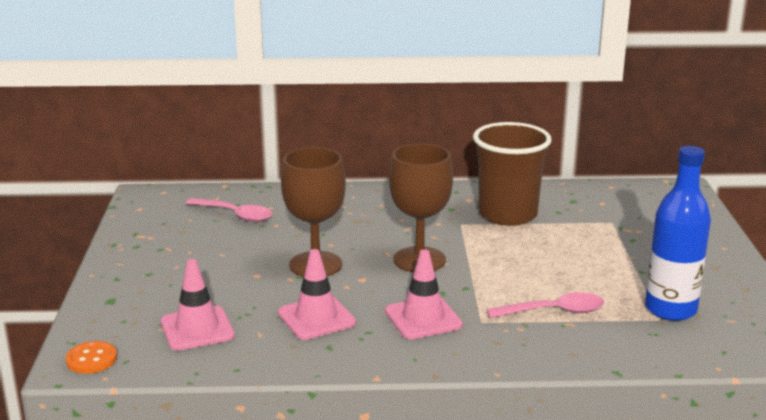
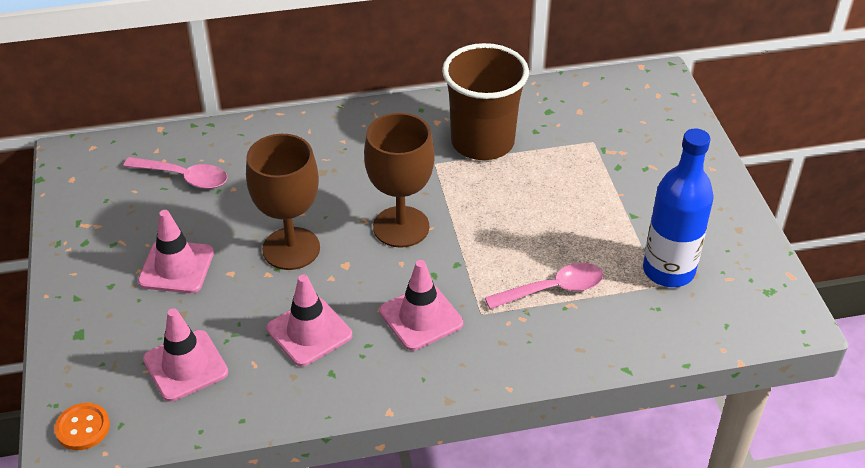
camera: 10 degrees left, 20 degrees up
none -> pink traffic cone [138,210,214,293]

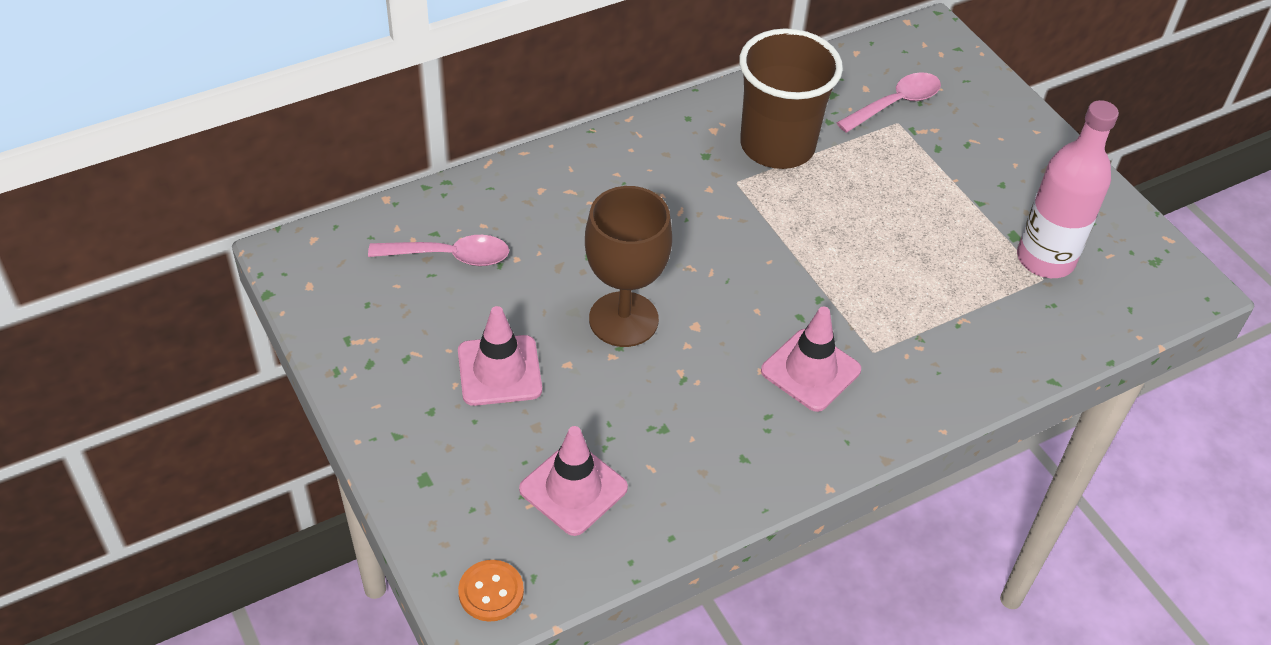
camera: 20 degrees left, 5 degrees up
pink traffic cone [266,274,352,366] -> none
brown goblet [364,113,435,248] -> none
pink spoon [485,263,604,309] -> pink spoon moved to [836,72,941,133]
blue bottle [643,128,714,287] -> pink bottle [1017,100,1119,278]

